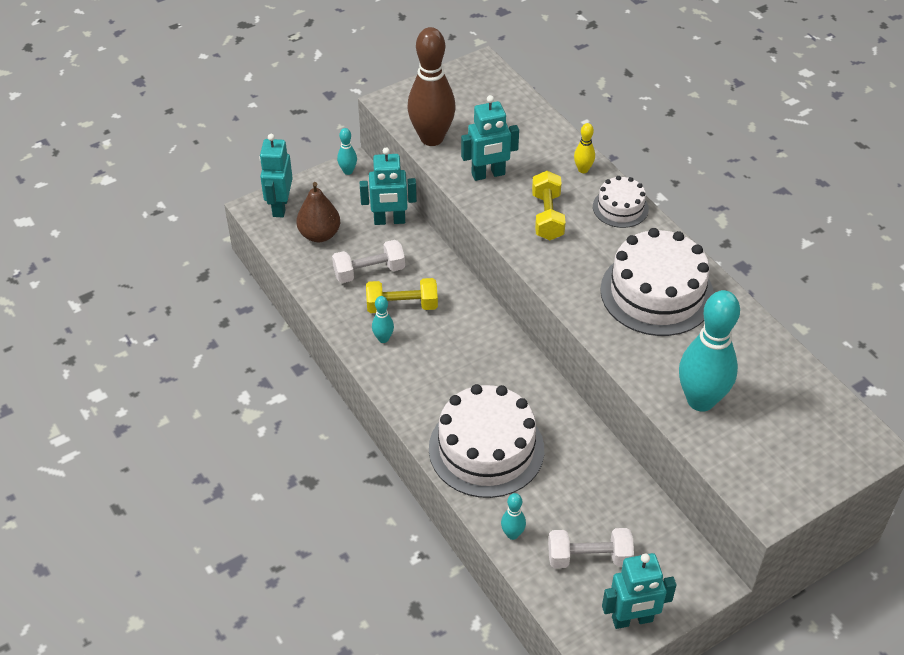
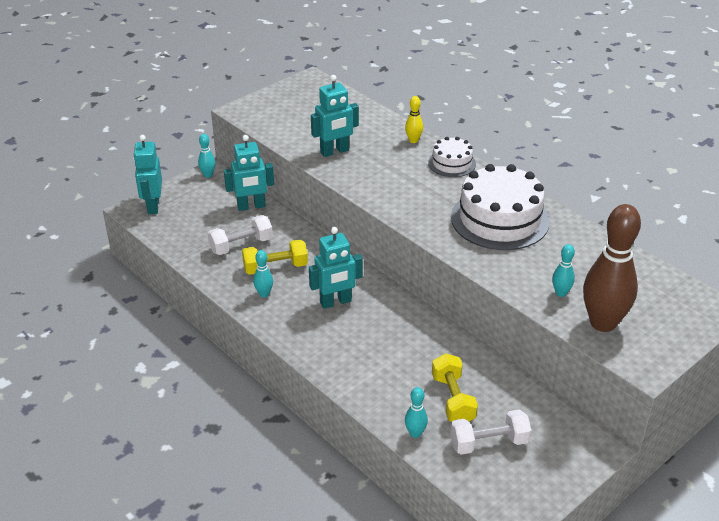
camera: 10 degrees left, 10 degrees down
brown pear [296,182,340,242] -> none
brown bowling pin [407,27,456,146] -> brown bowling pin moved to [583,204,641,332]
white cake [429,384,544,498] -> none
yellow dumbbell [532,171,566,240] -> yellow dumbbell moved to [432,353,478,422]
turquoise robot [602,553,676,629] -> turquoise robot moved to [309,227,363,309]
turquoise bowling pin [679,290,740,412] -> turquoise bowling pin [552,244,575,297], size x0.44

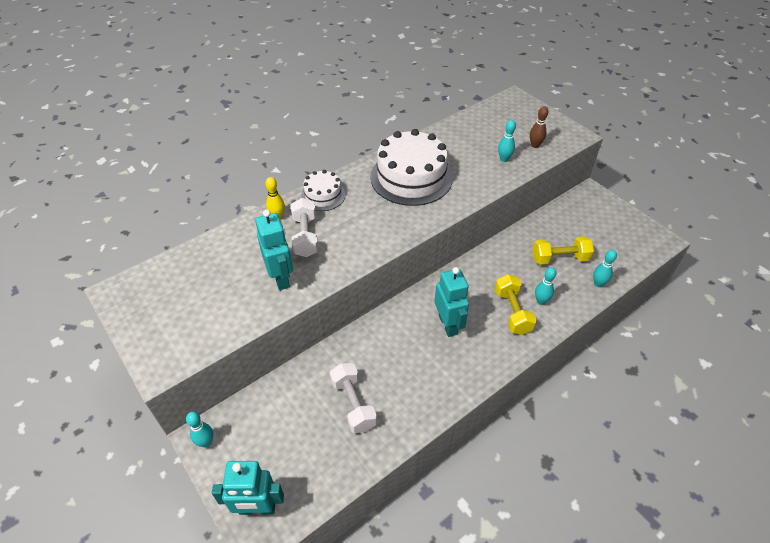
camera: 85 degrees left, 10 degrees up
turquoise robot [224,135,274,211] -> none
yellow dumbbell [242,239,308,275] -> yellow dumbbell moved to [495,274,537,335]
turquoise bowling pin [253,250,273,297] -> turquoise bowling pin moved to [535,267,557,305]
white dumbbell [450,410,531,454] -> white dumbbell moved to [291,198,318,257]
brown bowling pin [583,204,641,332] -> brown bowling pin [530,106,548,148], size x0.44

